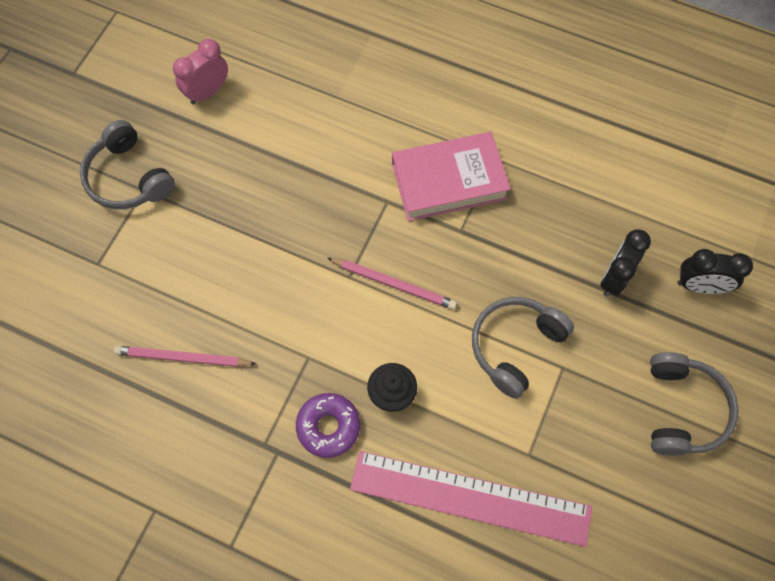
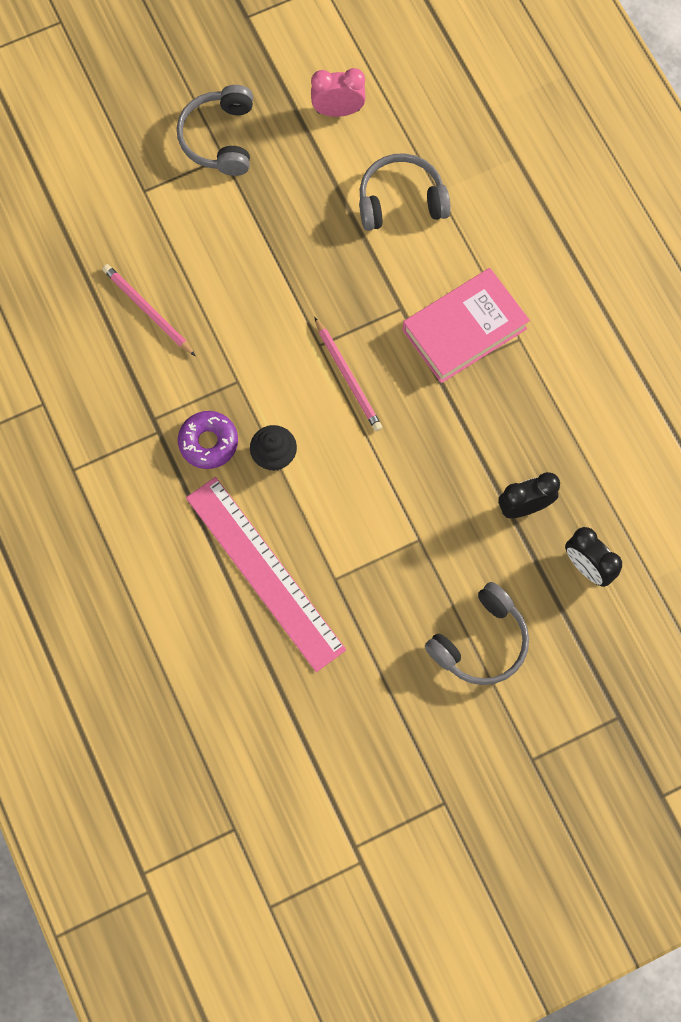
camera: 40 degrees right, 5 degrees up
pink book [392,132,511,221] -> pink book turned 60 degrees counterclockwise [403,268,530,383]
grey headphones [472,297,574,399] -> grey headphones moved to [359,153,451,231]

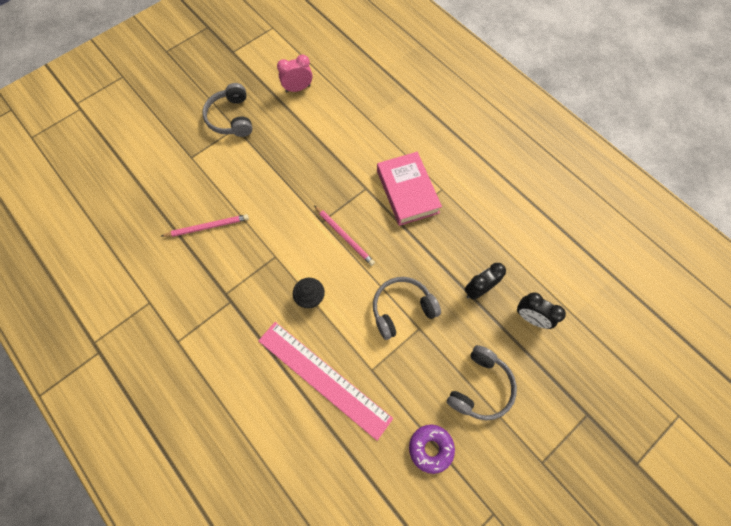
camera: 15 degrees left, 5 degrees down
pink pencil [102,264,195,356] -> pink pencil turned 135 degrees clockwise [161,214,249,237]
purple donut [178,411,238,469] -> purple donut moved to [409,425,455,474]
grey headphones [359,153,451,231] -> grey headphones moved to [373,277,441,340]
pink book [403,268,530,383] -> pink book turned 60 degrees counterclockwise [377,152,442,226]

